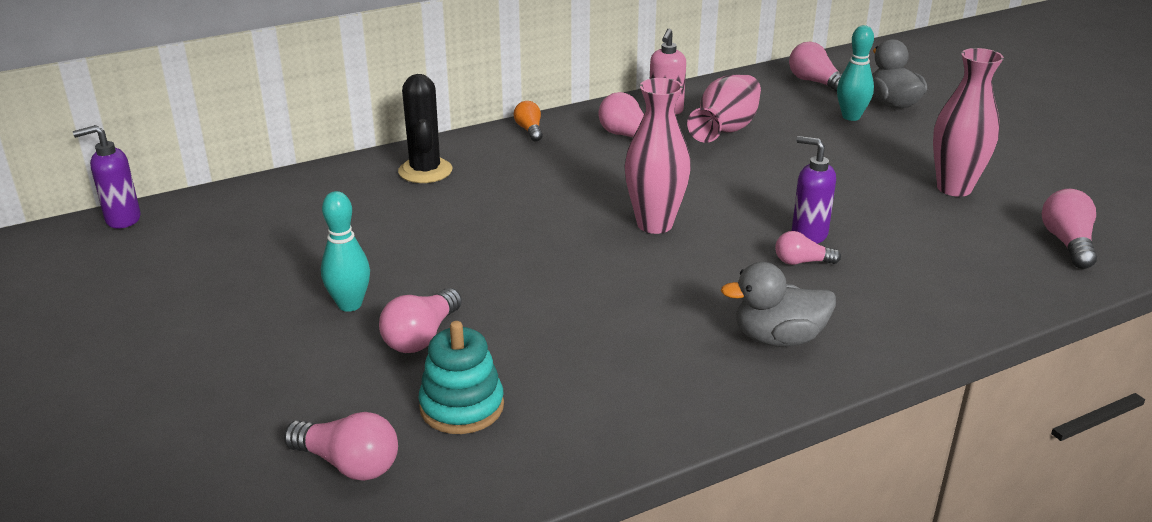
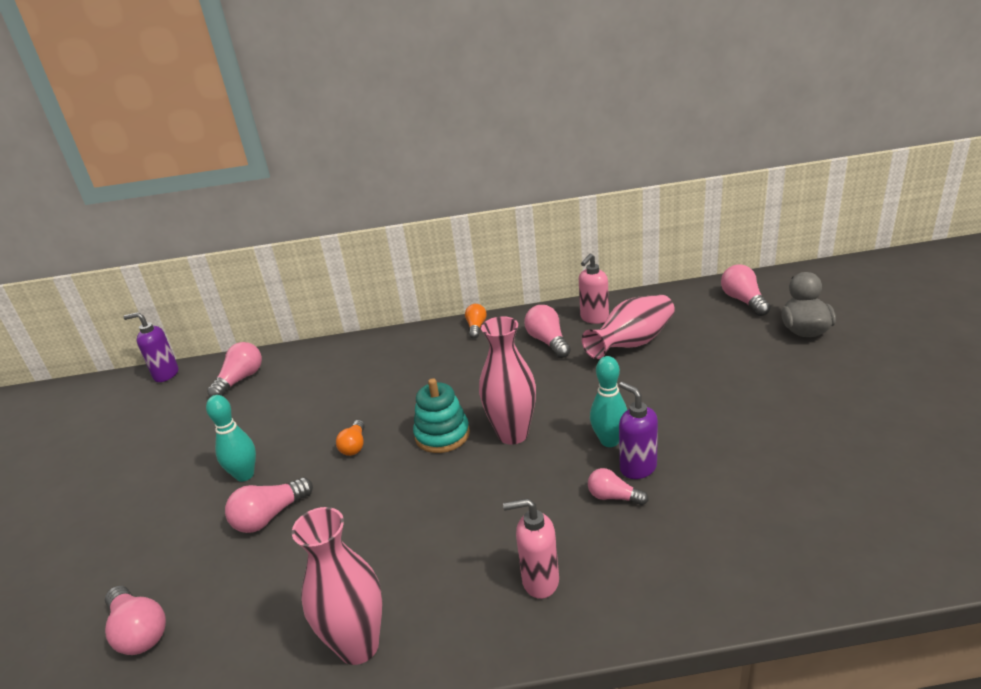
camera: 25 degrees right, 0 degrees up
black cactus [398,74,452,183] -> none
turquoise stacking toy [418,321,504,434] -> turquoise stacking toy moved to [413,378,470,453]
grey duck [721,262,836,347] -> pink soap dispenser [503,498,559,599]
turquoise bowling pin [837,25,874,121] -> turquoise bowling pin moved to [590,356,627,447]
pink vase [933,48,1004,197] -> pink vase moved to [292,507,383,665]
pink light bulb [1042,189,1097,269] -> pink light bulb moved to [207,342,262,397]
none -> orange light bulb [336,420,365,456]

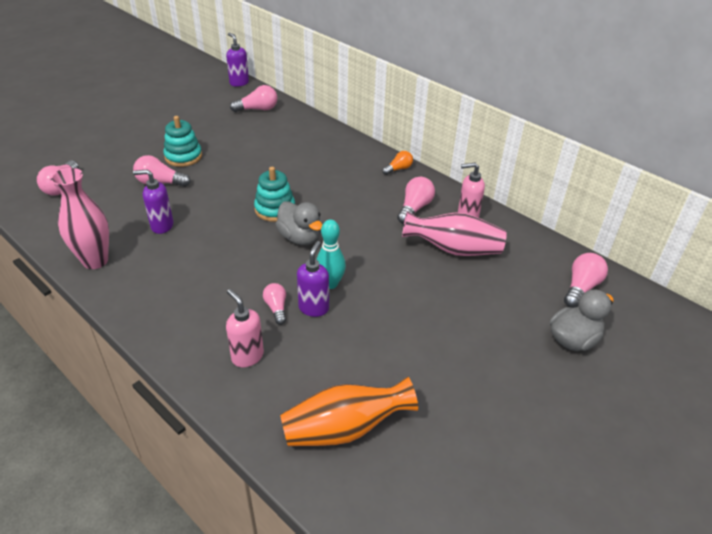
camera: 45 degrees right, 10 degrees up
turquoise bowling pin [206,395,256,482] -> turquoise stacking toy [163,116,202,167]
orange light bulb [336,420,365,456] -> none
pink vase [479,316,536,445] -> grey duck [275,201,323,245]
pink soap dispenser [503,498,559,599] -> pink soap dispenser moved to [226,289,264,367]
none -> purple soap dispenser [133,169,173,234]
none -> orange vase [280,376,418,446]

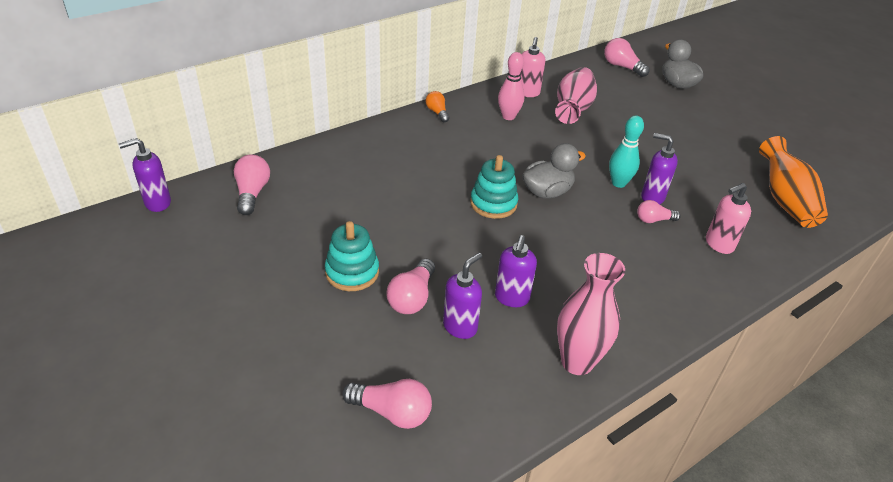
camera: 80 degrees left, 0 degrees up
pink light bulb [397,177,435,224] -> pink bowling pin [498,52,524,120]
none -> purple soap dispenser [443,253,482,339]

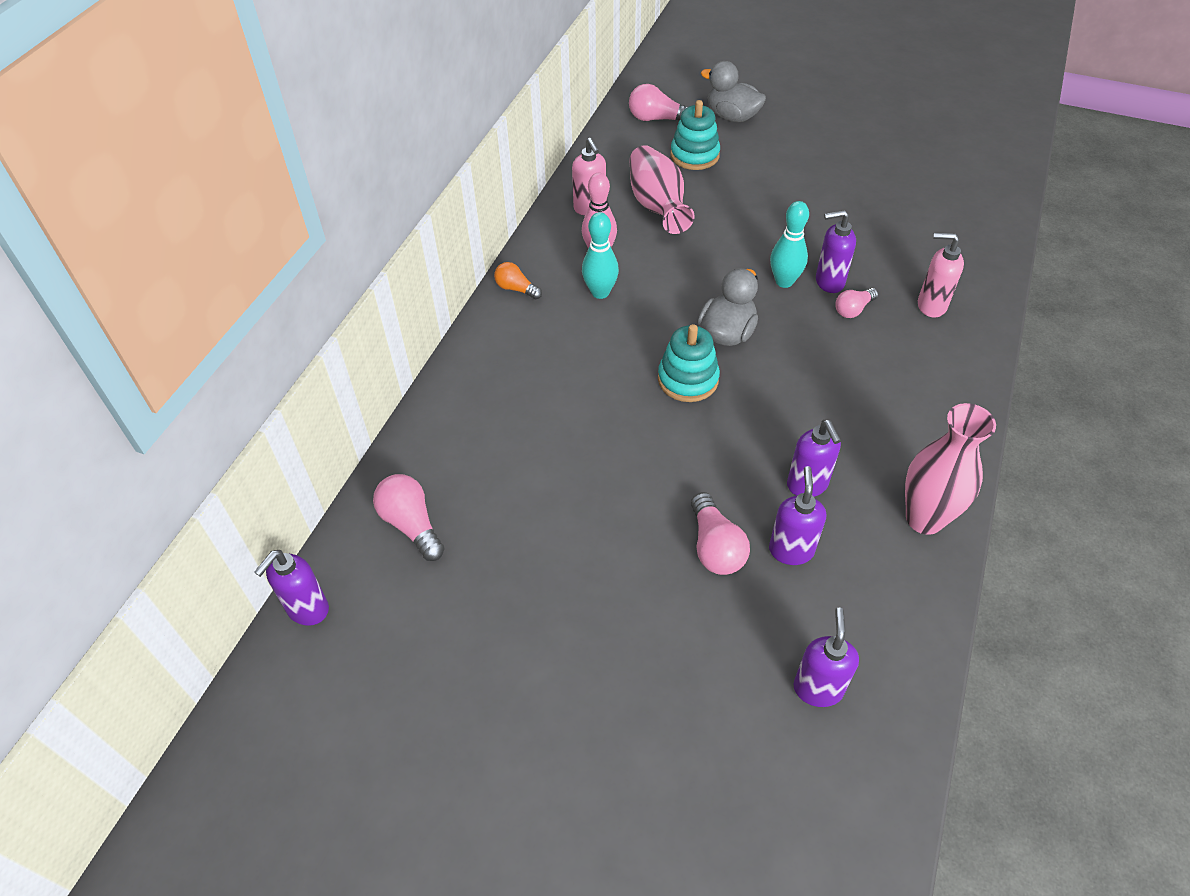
camera: 30 degrees left, 10 degrees up
turquoise stacking toy [325,221,379,291] -> turquoise stacking toy moved to [670,100,720,170]
pink light bulb [342,379,432,429] -> purple soap dispenser [793,608,859,707]
pink soap dispenser [706,183,751,254] -> pink soap dispenser turned 75 degrees clockwise [918,233,964,317]
orange vase [759,136,828,228] -> none
none -> turquoise bowling pin [582,212,619,299]

